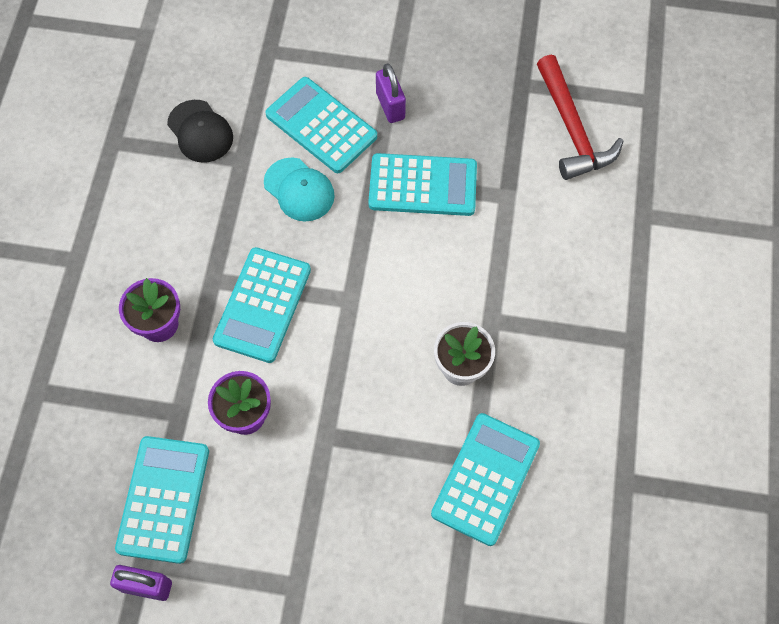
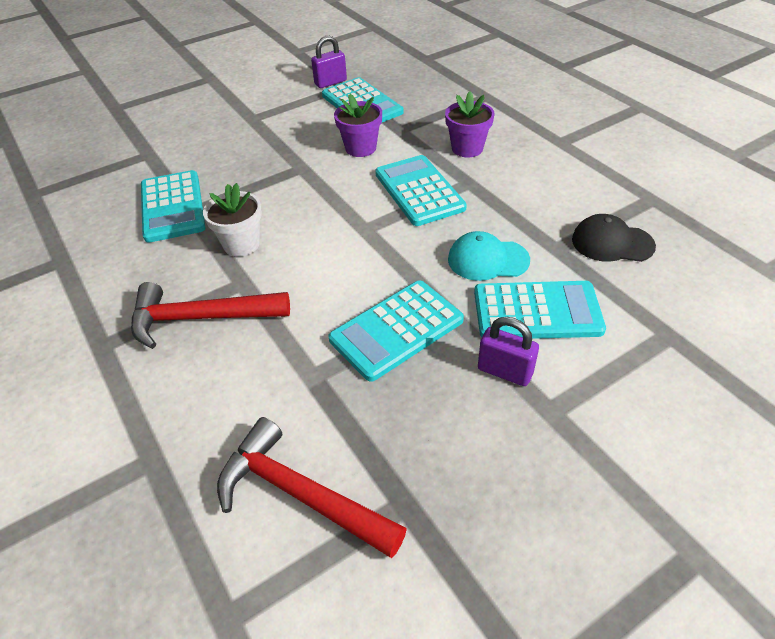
camera: 140 degrees right, 20 degrees down
none -> red hammer [131,282,290,349]

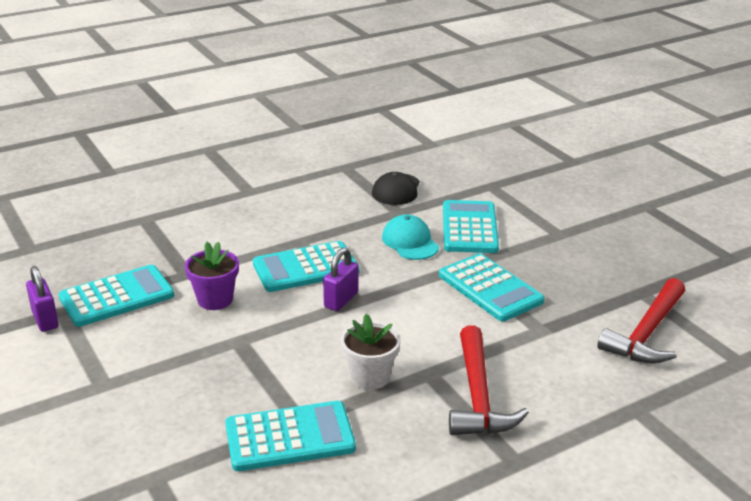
camera: 90 degrees left, 15 degrees down
purple flower pot [445,91,495,157] -> none
turquoise cap [448,231,530,281] -> turquoise cap turned 150 degrees clockwise [382,214,439,260]
purple padlock [478,317,539,386] -> purple padlock moved to [323,248,358,311]

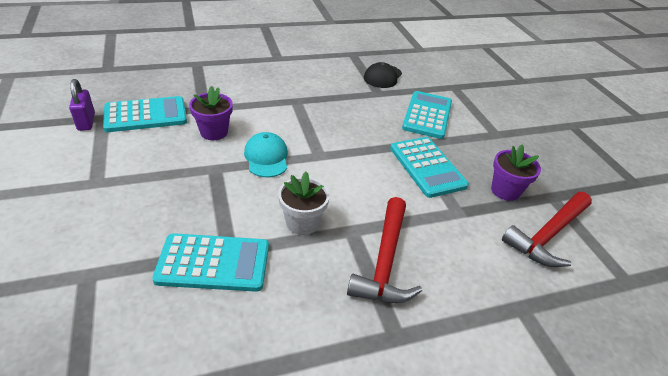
camera: 10 degrees right, 10 degrees up
turquoise calculator [253,241,360,292] -> none
purple padlock [323,248,358,311] -> none
turquoise cap [382,214,439,260] -> turquoise cap moved to [244,132,288,177]
none -> purple flower pot [491,145,541,201]

